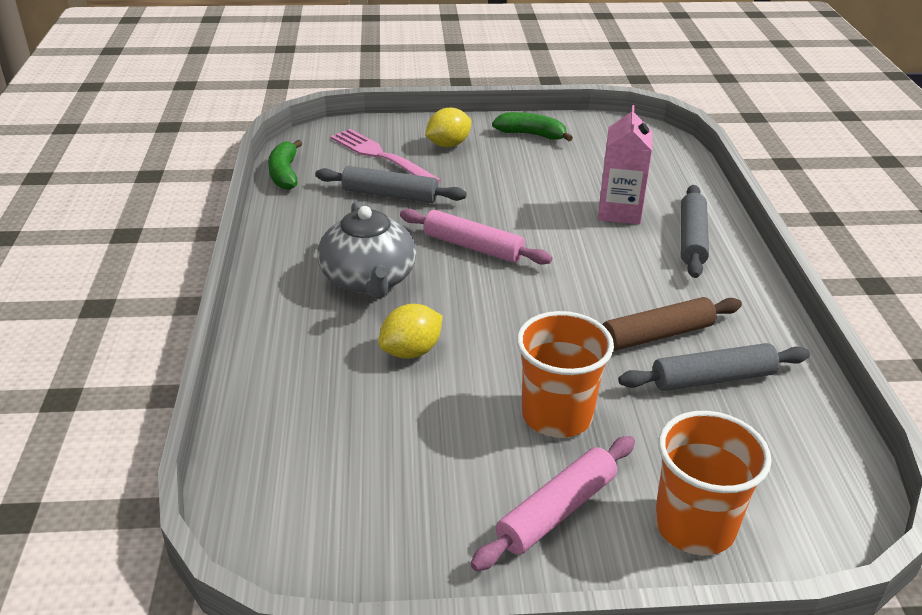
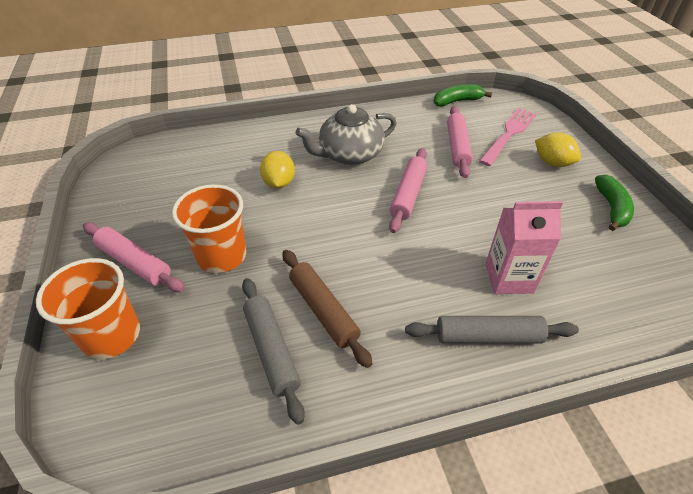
camera: 80 degrees right, 10 degrees up
grey rolling pin [315,166,467,203] -> pink rolling pin [447,106,473,178]
yellow lemon [378,304,443,359] -> yellow lemon turned 45 degrees clockwise [260,151,295,189]

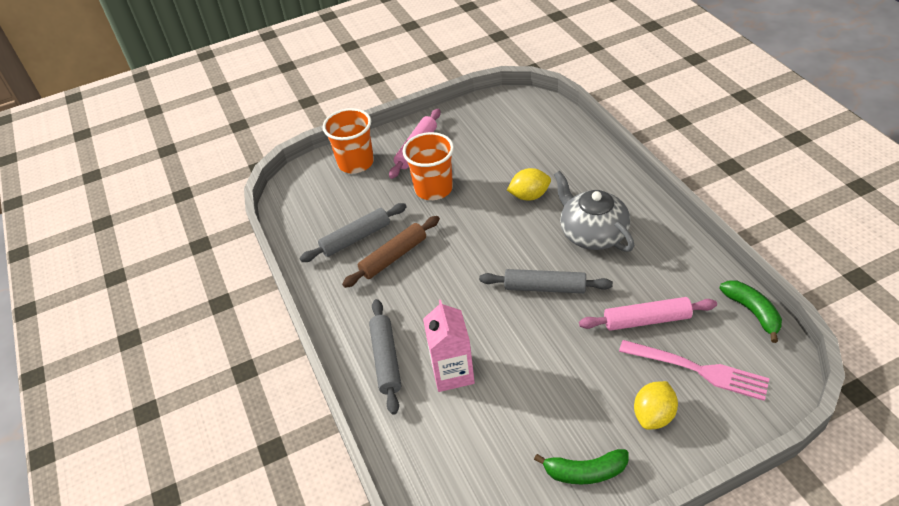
camera: 85 degrees right, 0 degrees up
pink rolling pin [389,148,427,233] -> grey rolling pin [479,269,613,294]

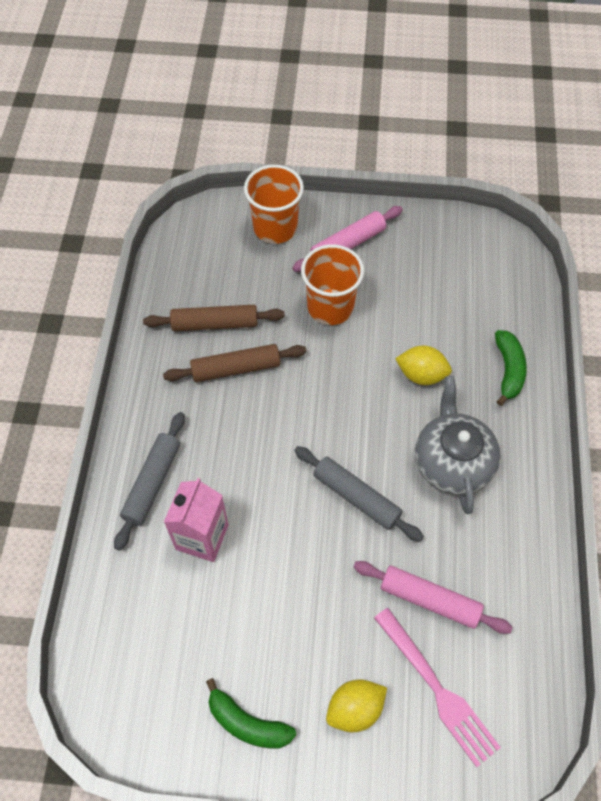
camera: 25 degrees right, 15 degrees up
grey rolling pin [300,203,407,262] -> brown rolling pin [143,305,285,331]
green banana [719,280,782,343] -> green banana moved to [495,330,527,406]

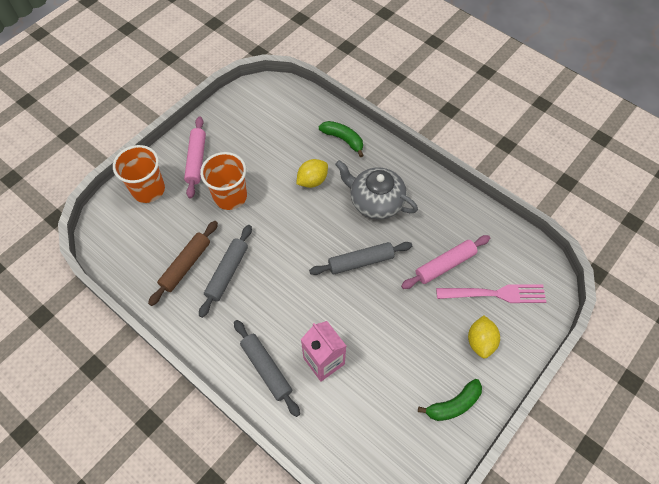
camera: 55 degrees left, 0 degrees up
brown rolling pin [163,344,307,382] -> grey rolling pin [199,225,252,318]

